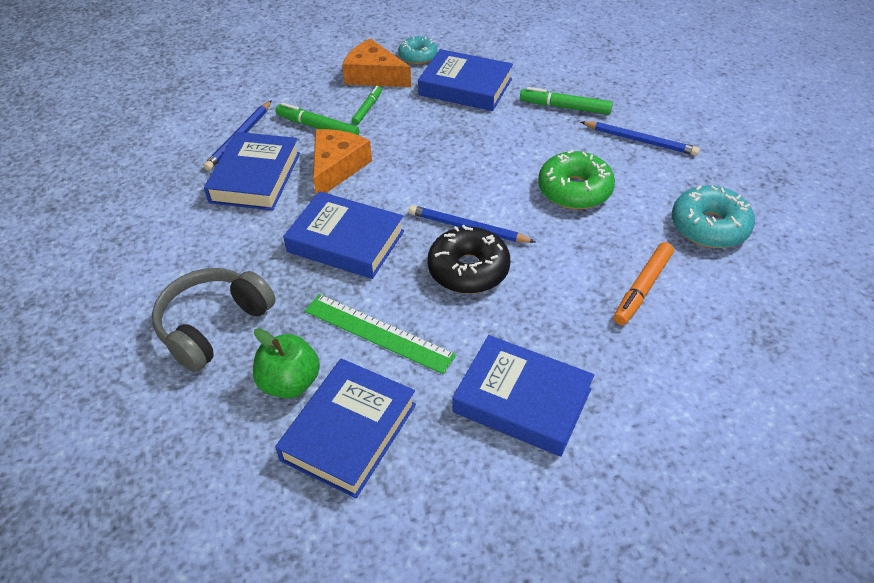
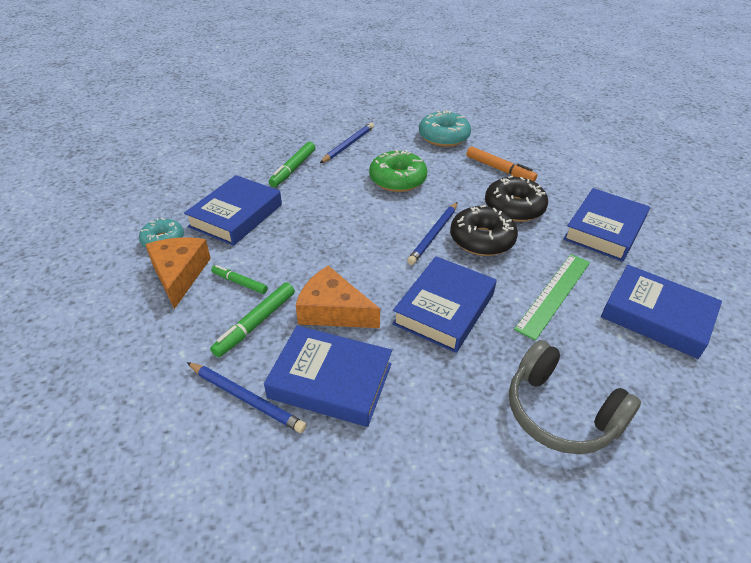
camera: 85 degrees left, 5 degrees down
green apple [253,328,320,398] -> none
orange cheese [342,38,411,87] -> orange cheese turned 135 degrees clockwise [145,237,211,309]
none -> black donut [485,176,548,222]

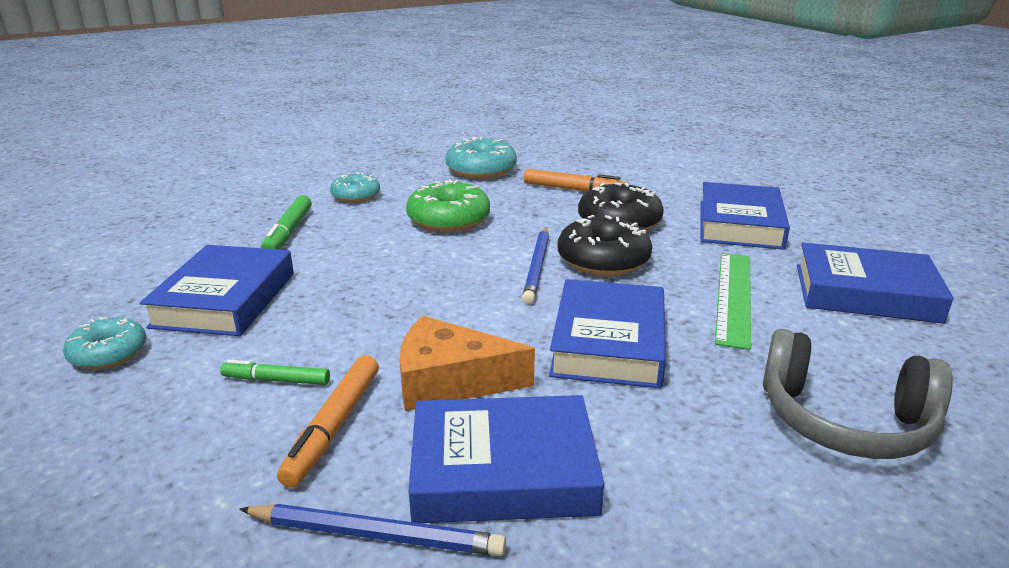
camera: 20 degrees left, 15 degrees down
orange cheese [145,237,211,309] -> none
green marker [210,283,295,357] -> orange marker [277,355,379,488]
blue pencil [320,123,374,163] -> turquoise donut [330,173,380,203]

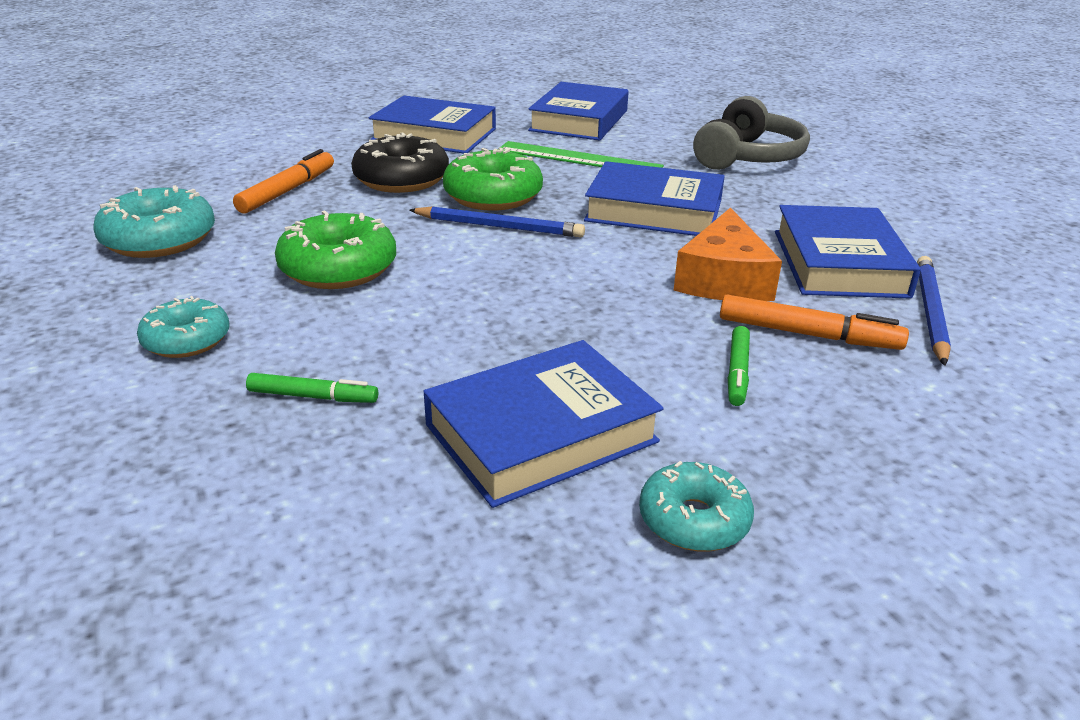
camera: 85 degrees left, 5 degrees up
blue book [140,245,294,336] -> blue book turned 45 degrees counterclockwise [423,340,664,508]
green marker [261,195,312,249] -> green marker [246,373,378,403], size x0.65
black donut [558,215,652,276] -> green donut [443,147,543,211]

